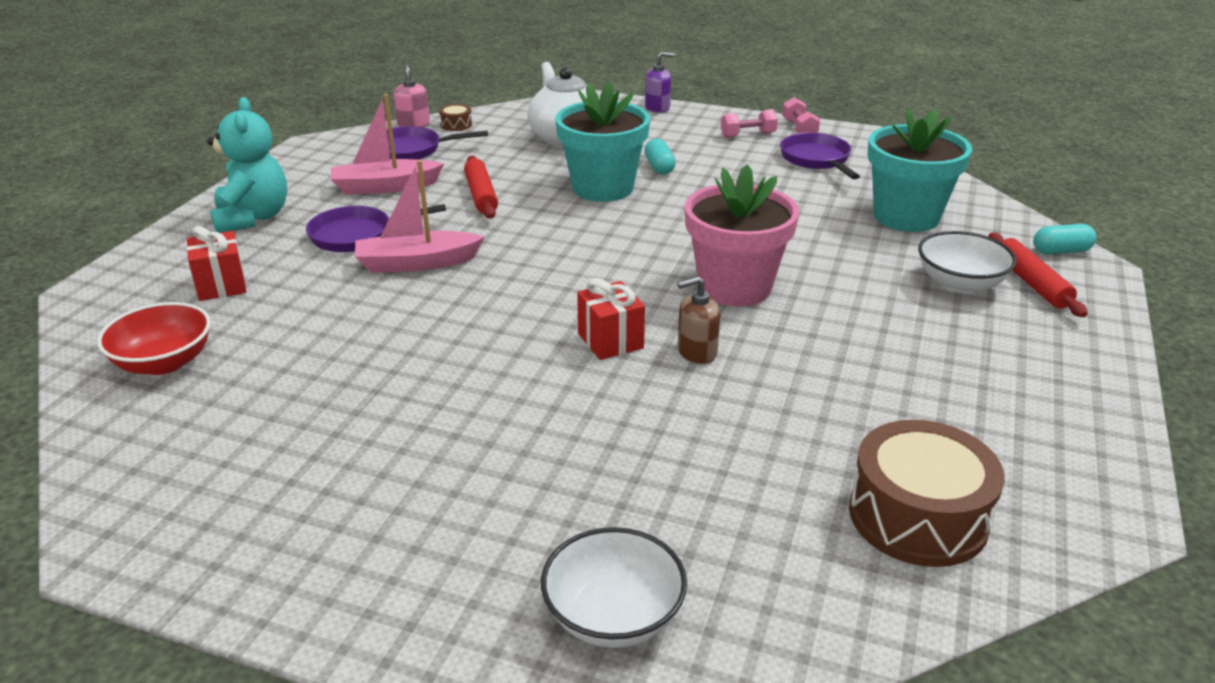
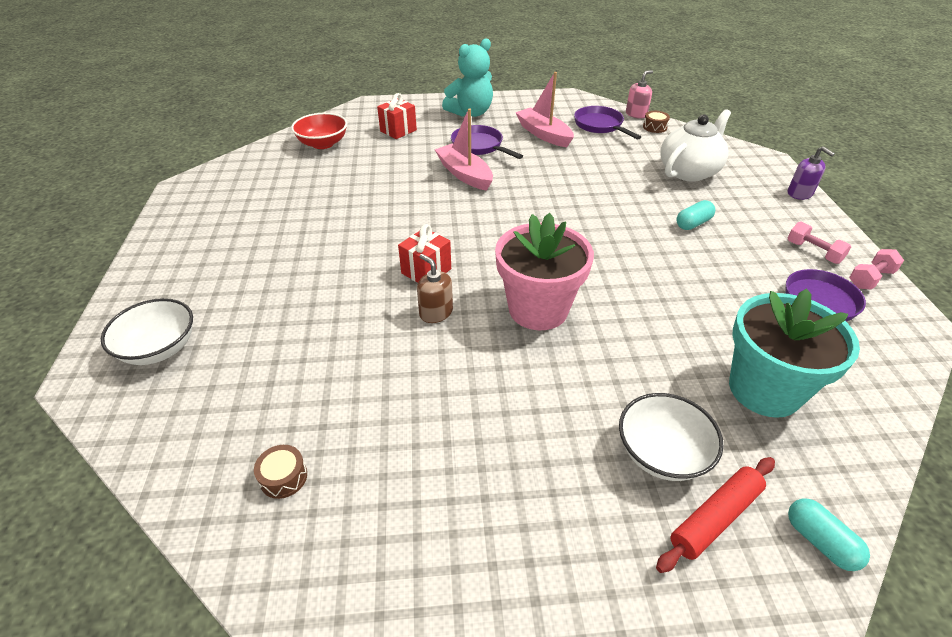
camera: 65 degrees right, 10 degrees up
red rolling pin [464,155,498,219] -> none
turquoise flower pot [555,81,650,202] -> none
brown drum [849,420,1005,567] -> brown drum [254,445,307,499], size x0.43

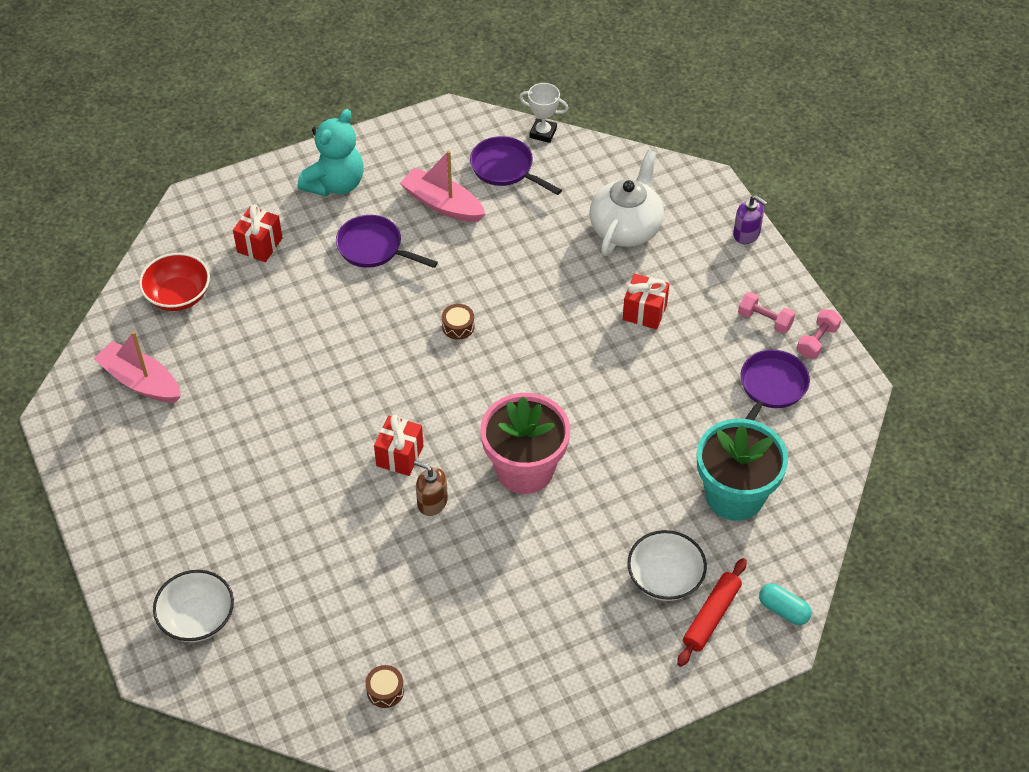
camera: 20 degrees left, 10 degrees up
pink boat [435,108,493,191] -> pink boat moved to [94,331,181,402]
pink soap dispenser [626,70,653,119] -> white trophy [519,83,568,143]
brown drum [643,111,670,133] -> brown drum moved to [442,304,475,340]
turquoise capsule [676,200,715,230] -> red gift [623,274,669,329]

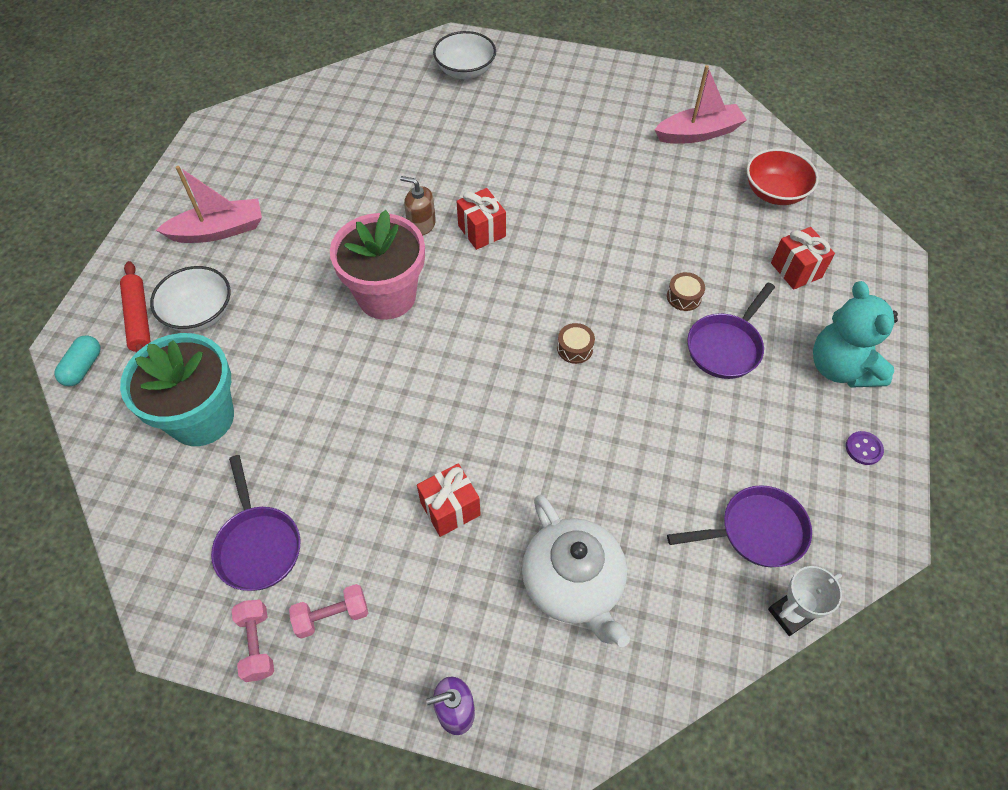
camera: 130 degrees right, 5 degrees up
purple pan [336,215,438,268] -> purple pan turned 150 degrees clockwise [687,283,775,379]
brown drum [365,665,404,708] -> brown drum moved to [667,272,705,311]
pink boat [400,150,485,222] -> pink boat moved to [156,166,262,243]
brown soap dispenser [414,460,448,516] -> brown soap dispenser turned 135 degrees counterclockwise [400,176,436,235]
turquoise capsule [759,583,812,625] -> turquoise capsule turned 60 degrees counterclockwise [55,335,100,386]
none -> purple button [846,431,884,465]

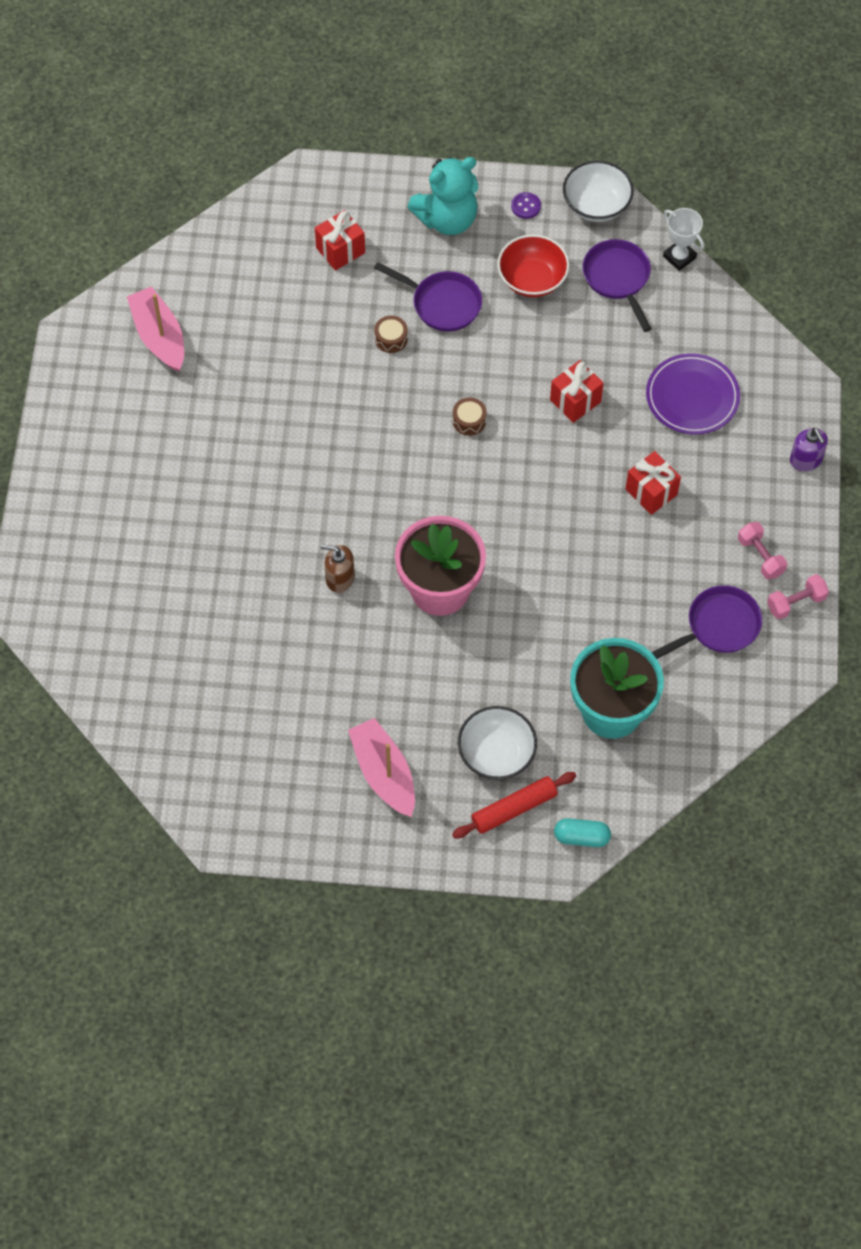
camera: 100 degrees left, 5 degrees up
brown soap dispenser [400,176,436,235] -> brown soap dispenser turned 90 degrees clockwise [320,544,355,593]
white bowl [433,31,496,79] -> white bowl moved to [563,161,634,222]
red gift [457,188,506,250] -> red gift moved to [550,360,604,423]
white teapot [522,495,630,647] -> purple plate [646,353,740,435]
red bowl [747,149,819,205] -> red bowl moved to [497,234,570,297]

